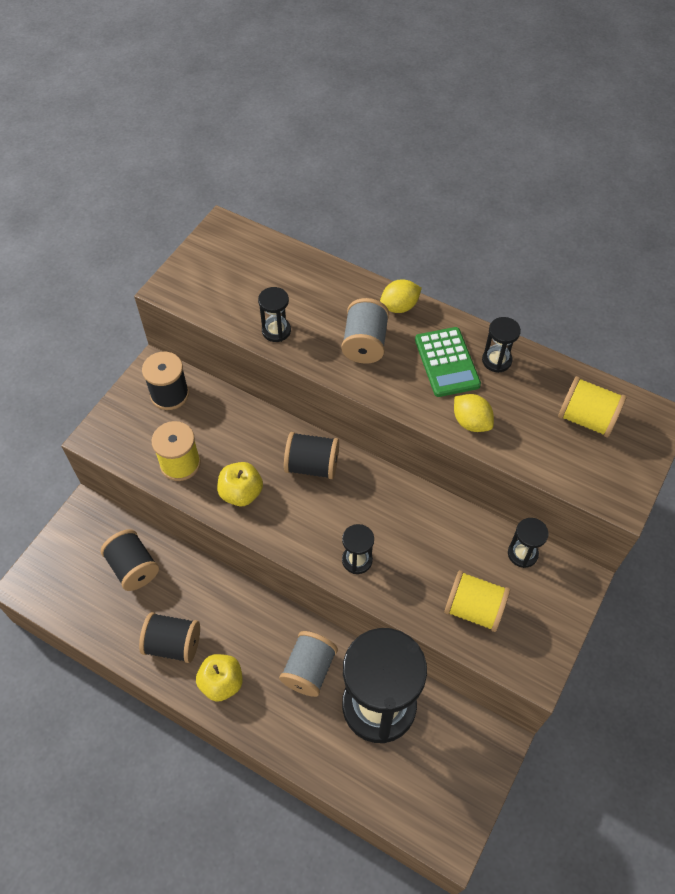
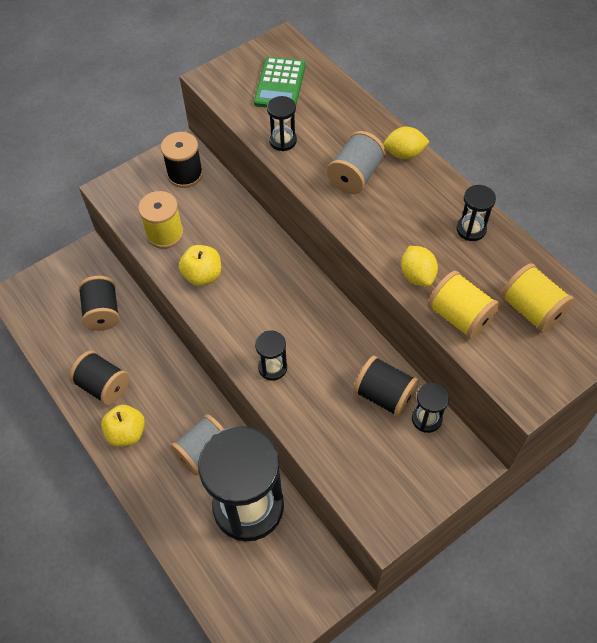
camera: 25 degrees right, 0 degrees up
black spool [284,432,339,479] -> black spool moved to [353,356,419,417]
green calculator [415,327,481,397] -> green calculator moved to [254,57,305,108]
yellow spool [444,570,510,632] -> yellow spool moved to [428,271,500,340]

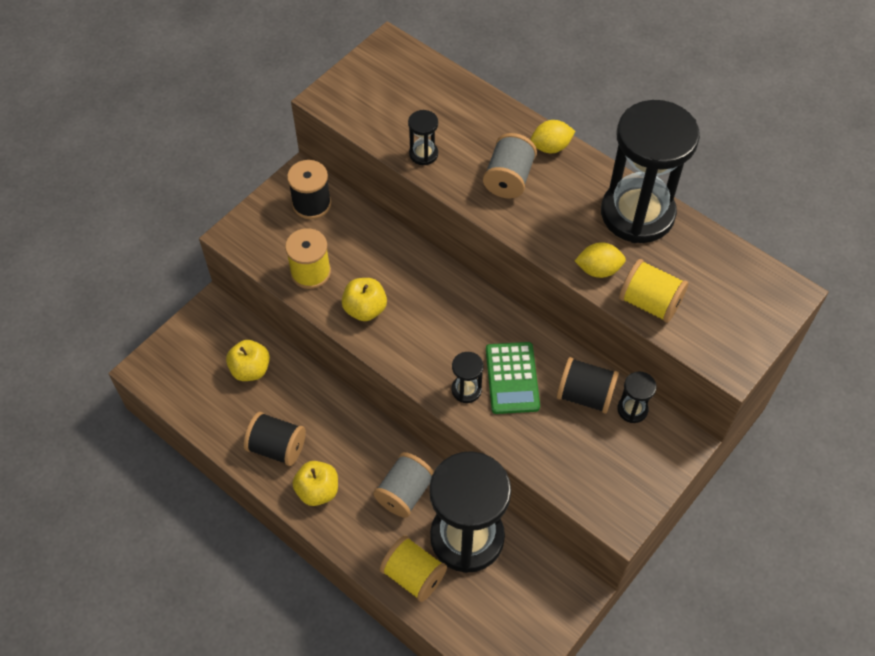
camera: 15 degrees left, 0 degrees up
black spool [79,276,120,331] -> yellow apple [226,340,270,381]
green calculator [254,57,305,108] -> green calculator moved to [486,342,540,414]
yellow lemon [401,246,438,287] -> yellow lemon turned 60 degrees counterclockwise [575,242,626,278]
black hourglass [456,185,496,241] -> black hourglass [601,100,700,243], size x2.46
yellow spool [501,263,574,333] -> yellow spool moved to [380,535,447,602]

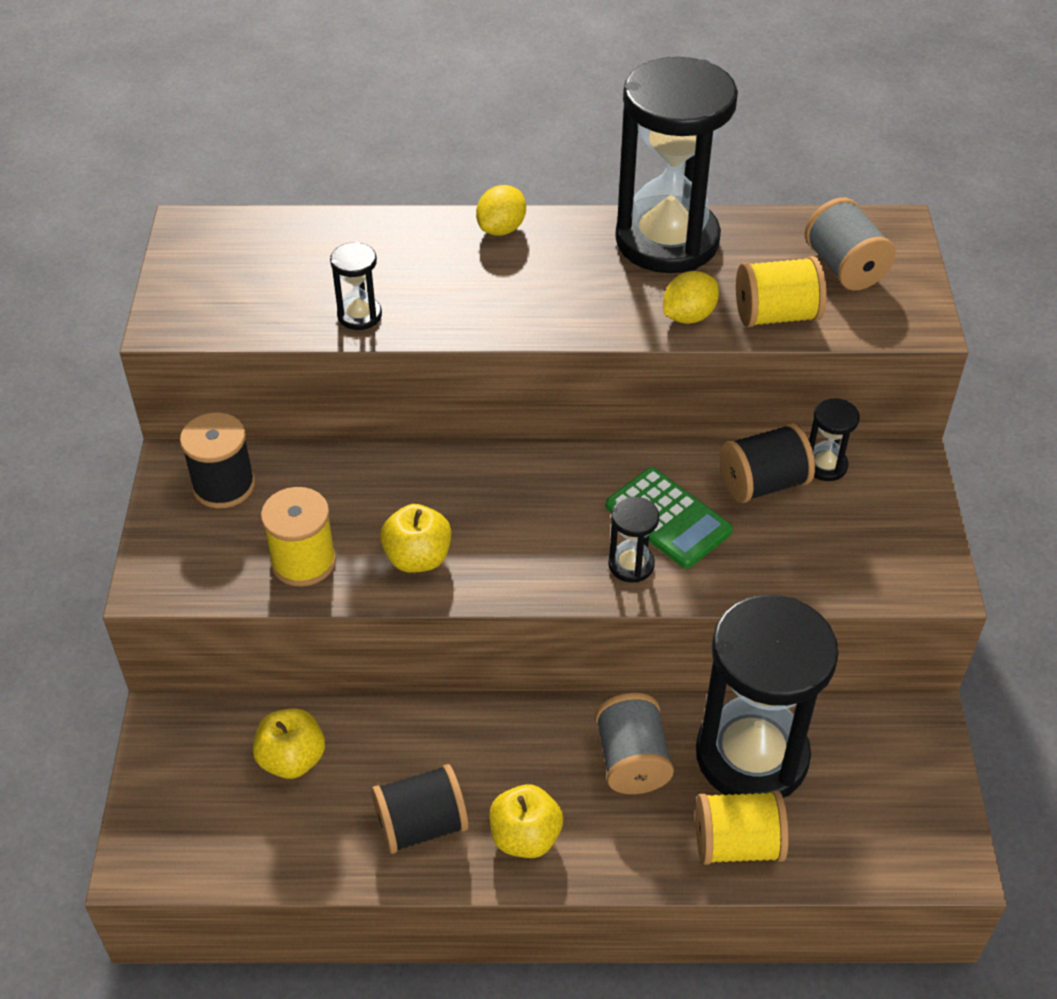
camera: 40 degrees left, 10 degrees down
grey spool [483,133,537,199] -> grey spool moved to [805,198,896,291]

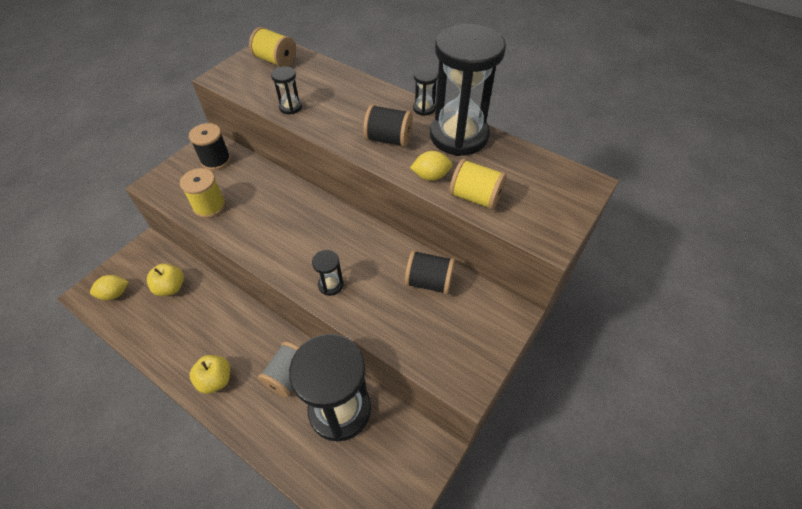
camera: 35 degrees right, 5 degrees up
black spool [372,764,469,854] -> black spool moved to [363,104,413,147]
yellow apple [380,504,451,573] -> none
yellow lemon [476,185,526,236] -> yellow lemon moved to [90,275,129,300]
green calculator [606,467,733,568] -> none
yellow spool [696,791,789,865] -> yellow spool moved to [249,27,296,67]
grey spool [805,198,896,291] -> none
black hourglass [809,398,860,481] -> black hourglass moved to [413,68,438,116]

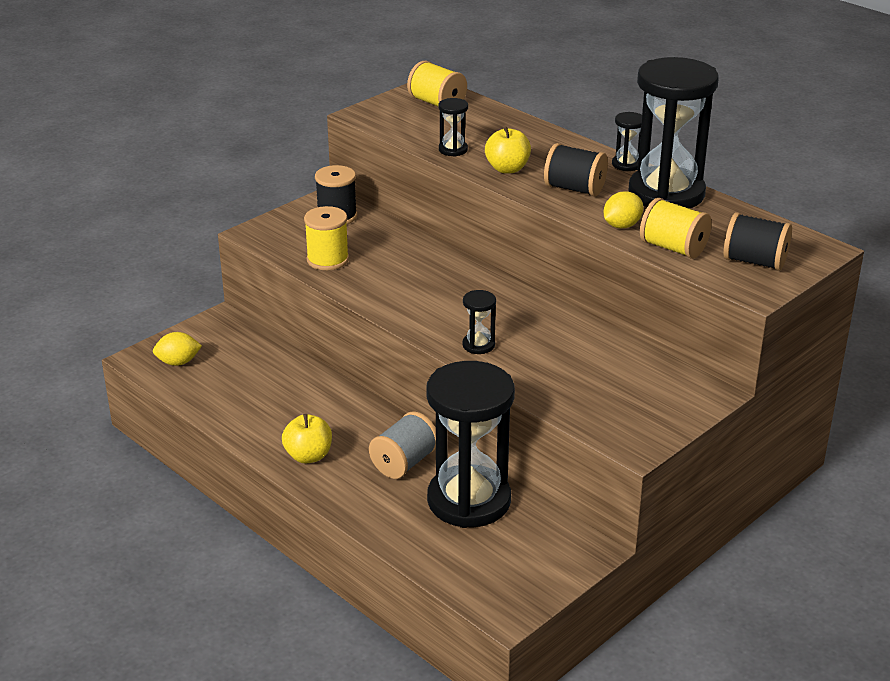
camera: 10 degrees right, 20 degrees down
yellow apple [147,263,184,296] -> yellow apple moved to [485,126,531,173]
black spool [405,250,455,295] -> black spool moved to [723,212,792,271]
yellow lemon [410,151,452,181] -> yellow lemon turned 45 degrees counterclockwise [604,191,643,228]

